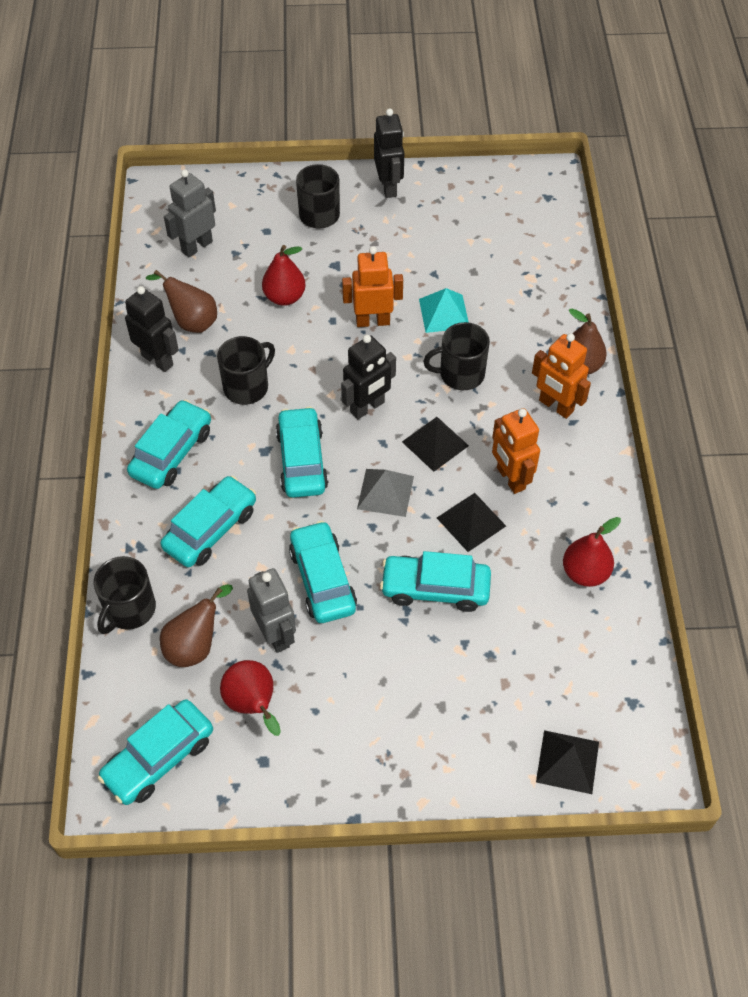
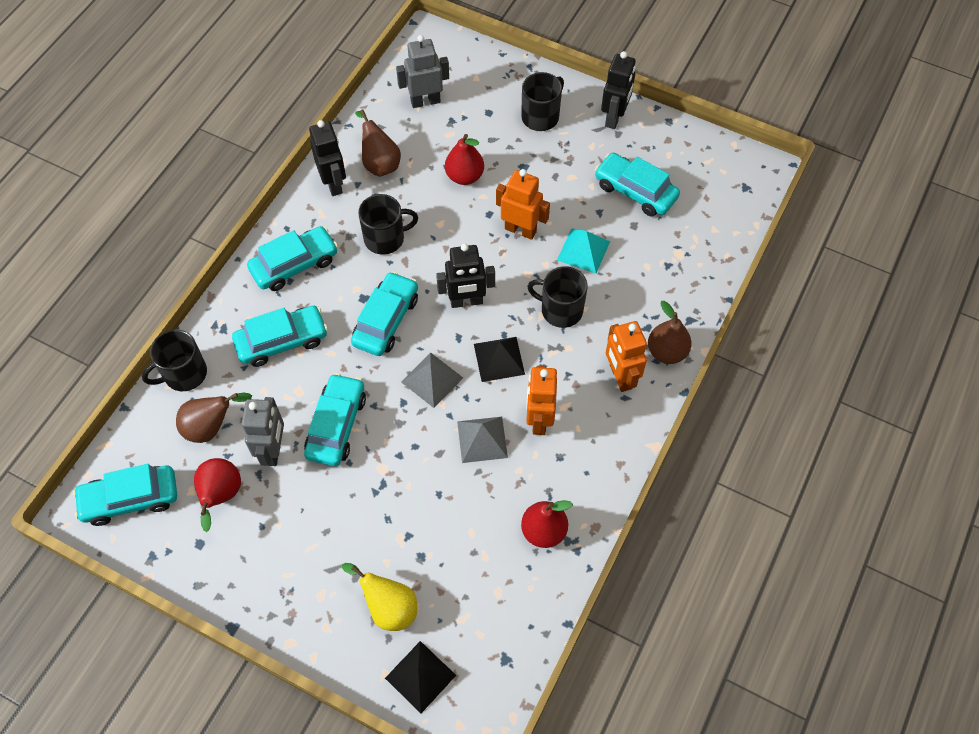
camera: 30 degrees right, 5 degrees up
turquoise car [380,551,491,612] -> turquoise car moved to [595,153,680,217]
black pyramid [437,493,506,552] -> grey pyramid [457,417,508,463]
none -> yellow pear [342,563,418,631]

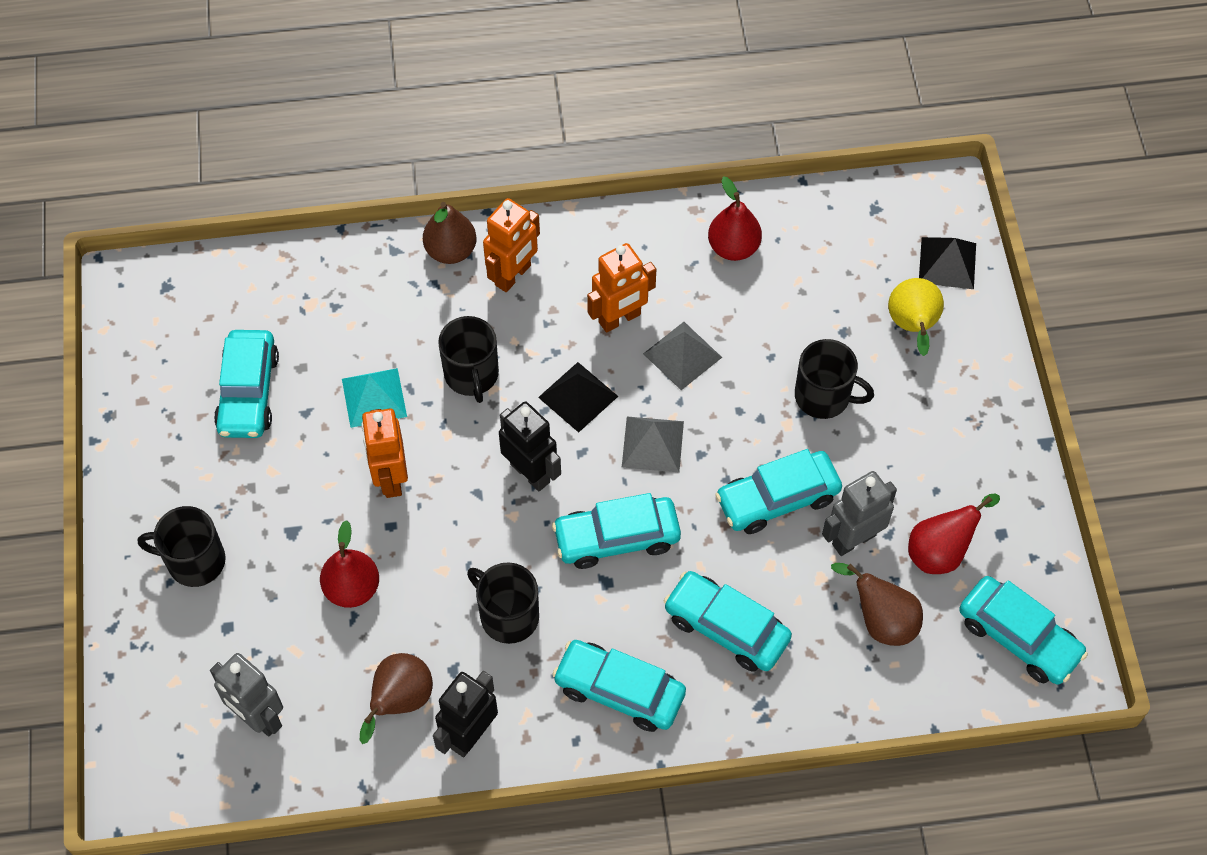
camera: 125 degrees left, 0 degrees up
black mug [142,330,207,391] -> black mug moved to [795,339,874,419]
black robot [601,51,636,129] -> none

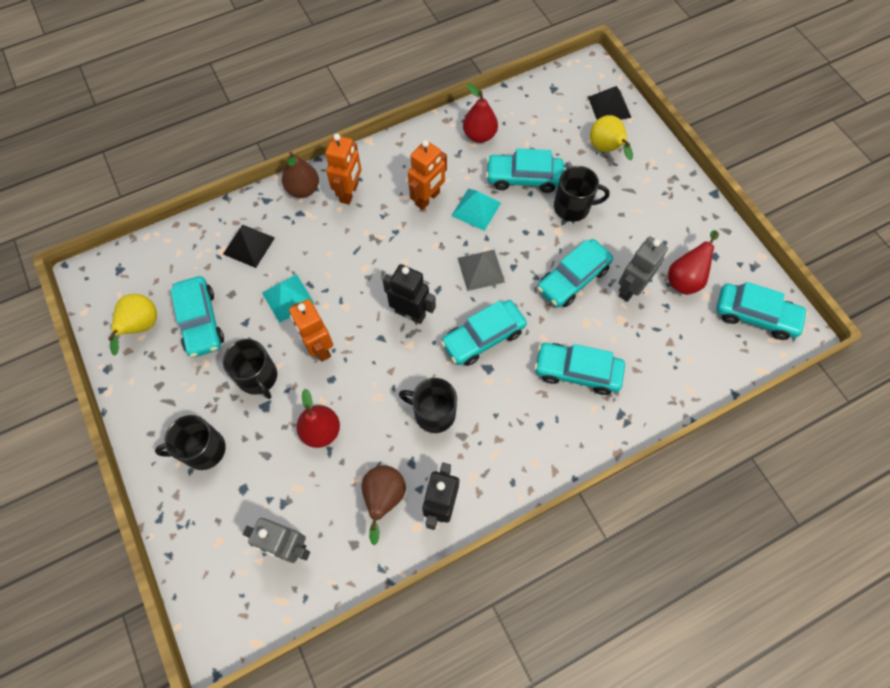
camera: 20 degrees left, 5 degrees up
black mug [438,316,499,403] -> black mug moved to [223,339,277,399]
black pyramid [538,362,618,433] -> black pyramid moved to [223,224,275,268]
turquoise car [552,640,686,732] -> turquoise car moved to [486,148,564,193]
grey pyramid [643,322,722,390] -> turquoise pyramid [451,189,501,231]
brown pear [831,563,923,646] -> none
none -> yellow pear [109,294,157,356]

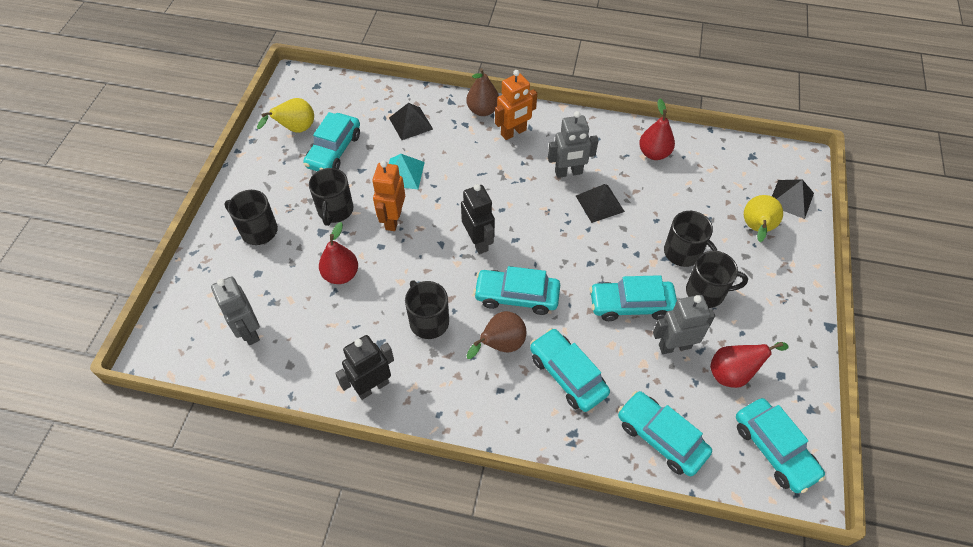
camera: 40 degrees right, 10 degrees down
brown pear [361,465,406,545] -> brown pear moved to [467,311,527,359]
orange robot [408,140,447,210] -> grey robot [548,111,599,178]
turquoise pyramid [451,189,501,231] -> black pyramid [576,184,625,223]
grey pyramid [458,250,505,291] -> none
turquoise car [486,148,564,193] -> turquoise car moved to [618,391,712,476]
none -> black mug [686,251,748,308]

